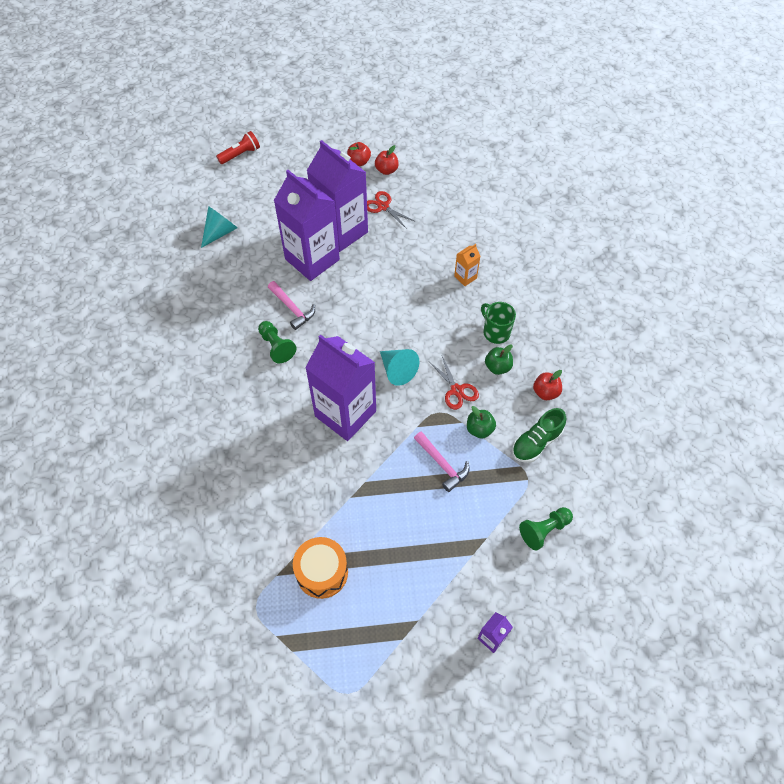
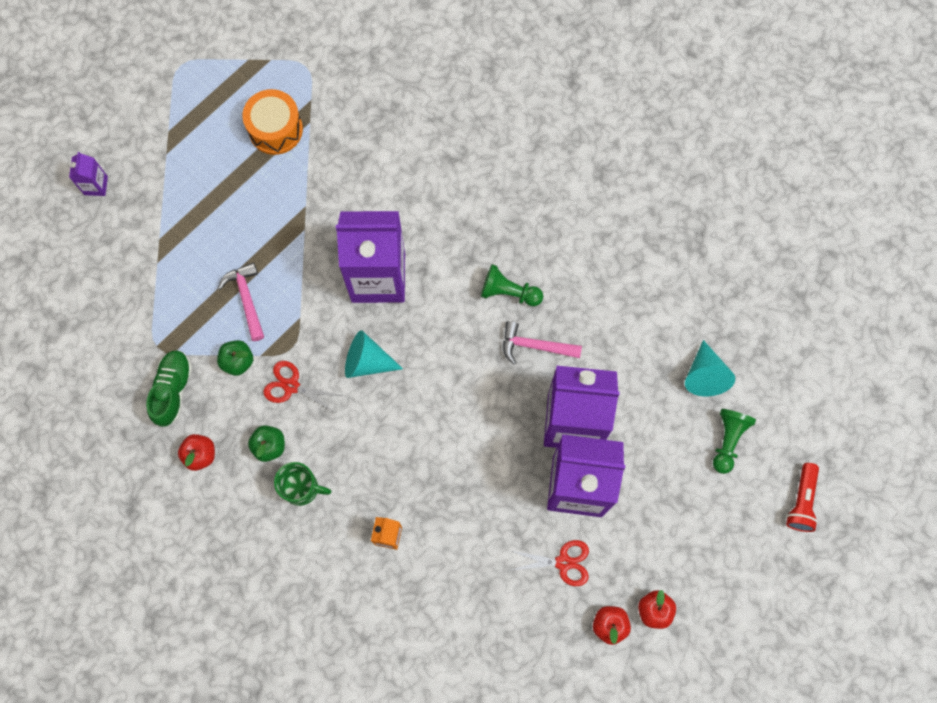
camera: 140 degrees right, 15 degrees up
pink hammer [414,431,470,492] -> pink hammer turned 60 degrees clockwise [218,263,264,341]
green pawn [519,507,573,550] -> green pawn moved to [713,409,756,474]

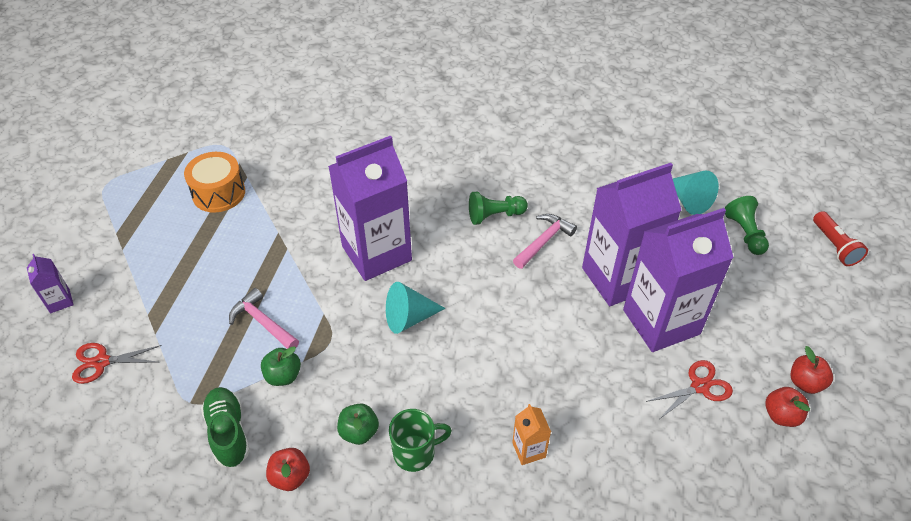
camera: 30 degrees left, 25 degrees down
red scissors [263,361,343,413] -> red scissors moved to [72,343,162,384]
pink hammer [503,321,582,365] -> pink hammer turned 150 degrees clockwise [513,214,577,269]

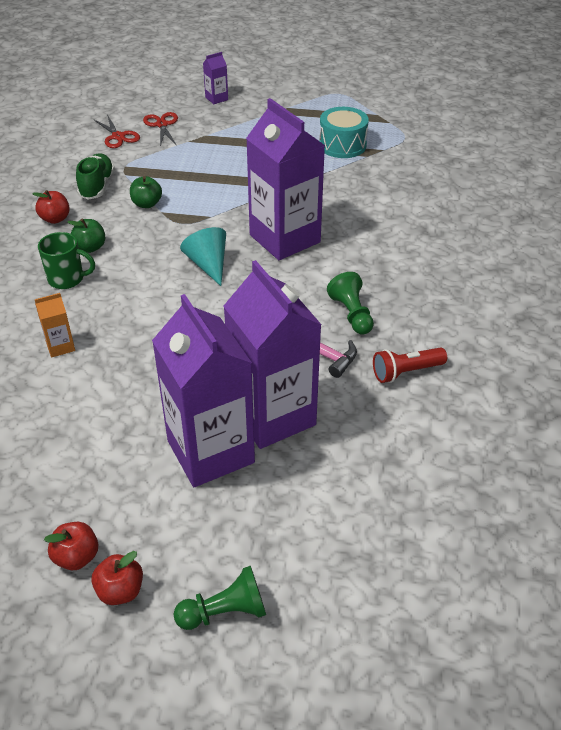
camera: 85 degrees right, 5 degrees down
orange drum [184,152,245,212] -> turquoise drum [319,107,369,158]
green shoe [201,387,250,467] -> green shoe turned 60 degrees counterclockwise [76,153,115,200]
pink hammer [229,288,299,349] -> none
green mug [389,409,452,472] -> green mug turned 60 degrees counterclockwise [38,232,95,289]
red scissors [646,360,733,418] -> red scissors moved to [93,115,140,148]
turquoise cone [673,170,719,215] -> none
green pawn [724,196,769,255] -> green pawn moved to [174,566,266,630]
red flashlight [813,211,868,266] -> red flashlight moved to [373,347,447,383]

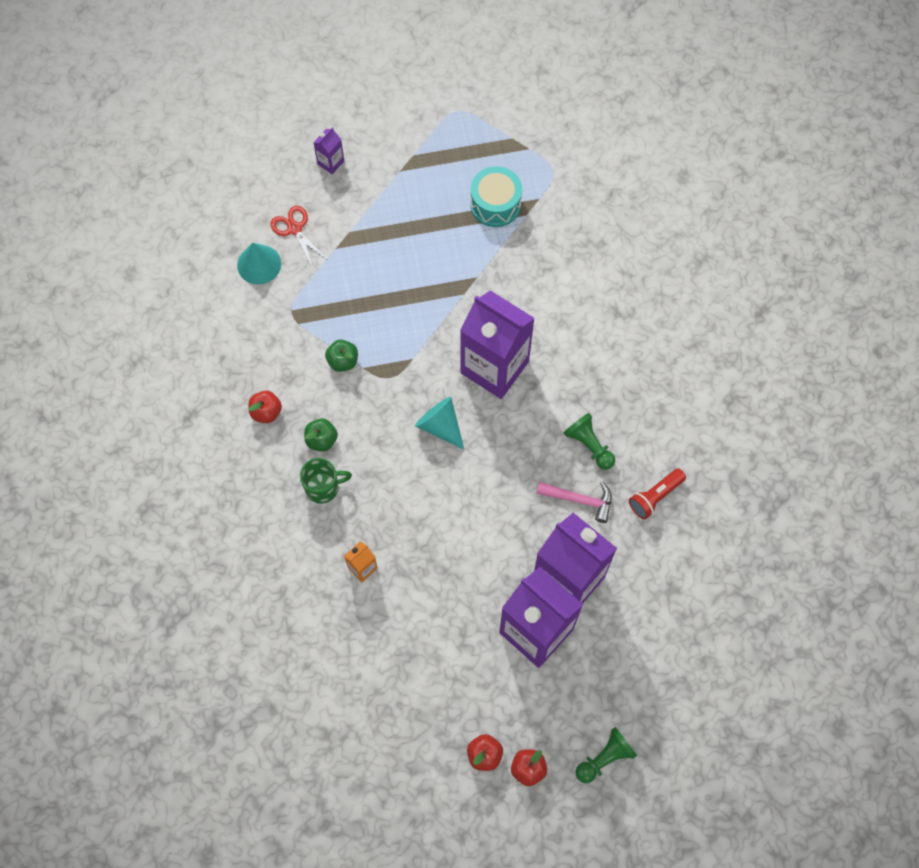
camera: 20 degrees left, 25 degrees up
green shoe [76,153,115,200] -> none
red scissors [93,115,140,148] -> turquoise cone [237,243,281,285]

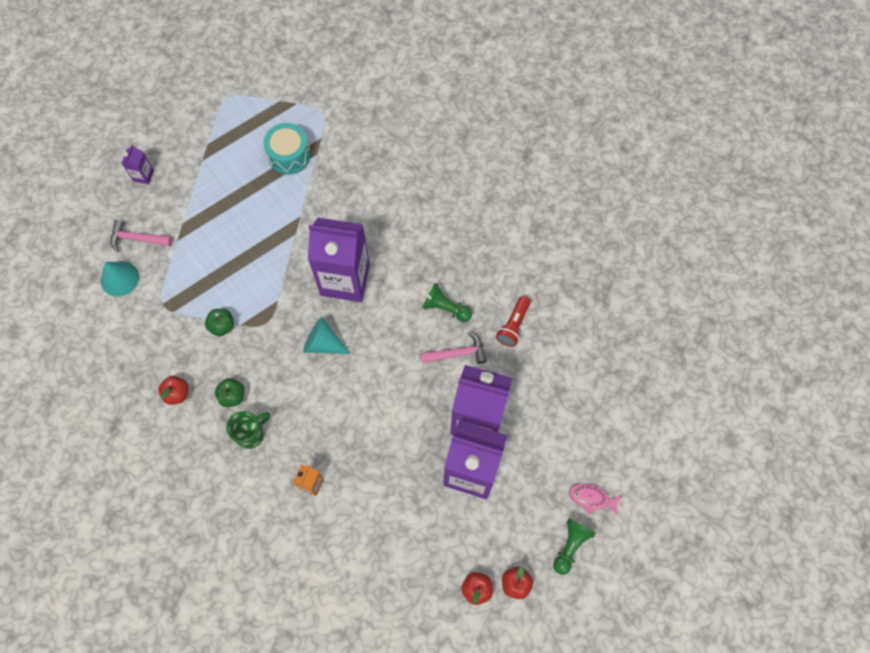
camera: 25 degrees left, 0 degrees up
red scissors [270,206,326,266] -> pink hammer [110,220,172,252]
none -> pink fish [569,483,622,516]

